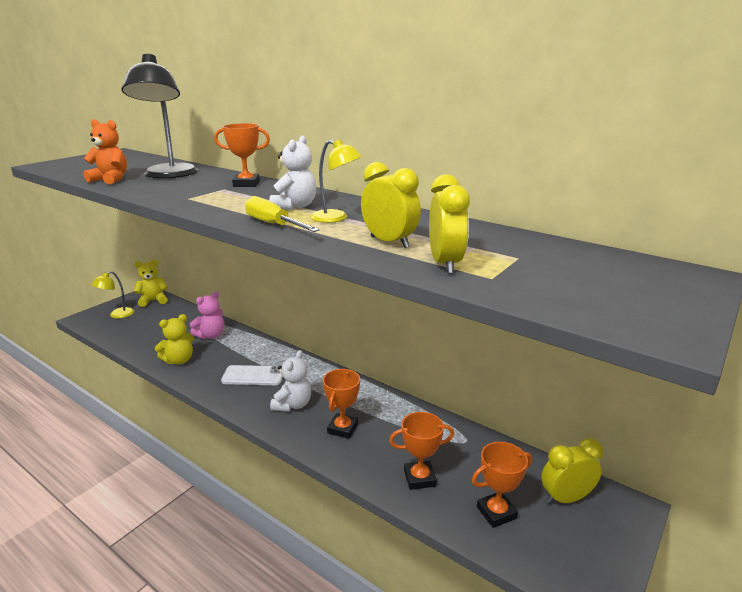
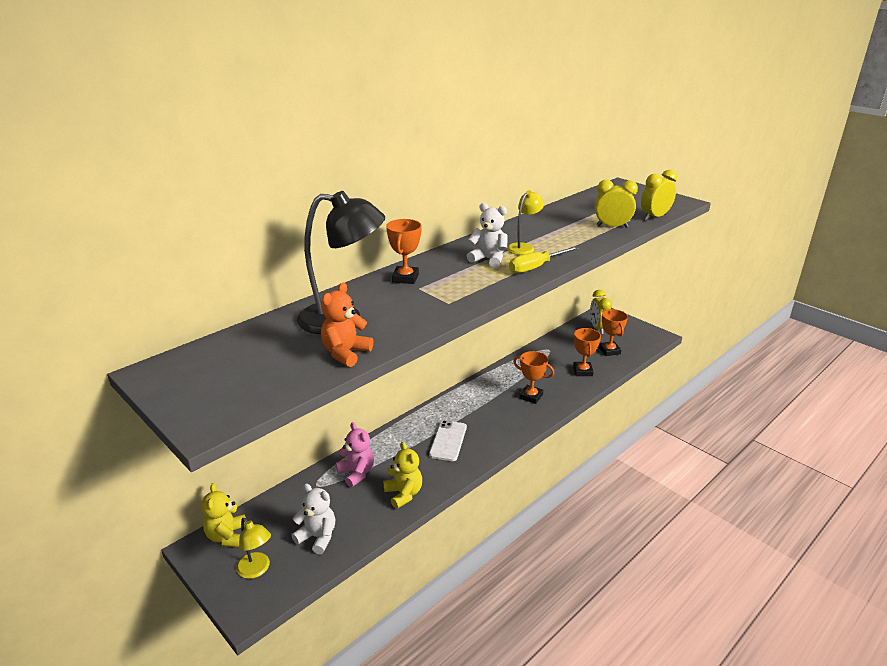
camera: 80 degrees left, 5 degrees up
white teddy bear [270,350,311,411] -> white teddy bear moved to [291,483,335,554]
yellow clock [361,162,421,248] -> yellow clock moved to [641,170,677,220]

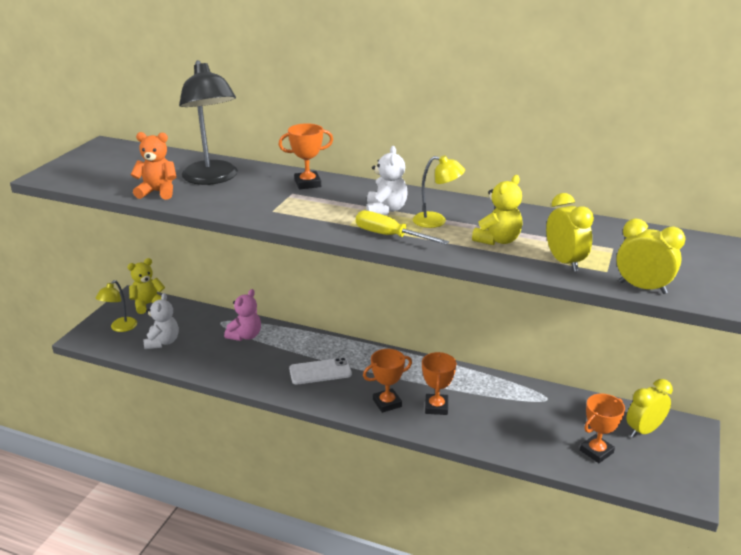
camera: 65 degrees right, 0 degrees up
yellow teddy bear [383,442,422,509] -> yellow teddy bear moved to [472,175,522,245]
orange trophy [573,328,601,376] -> orange trophy moved to [363,349,412,413]

